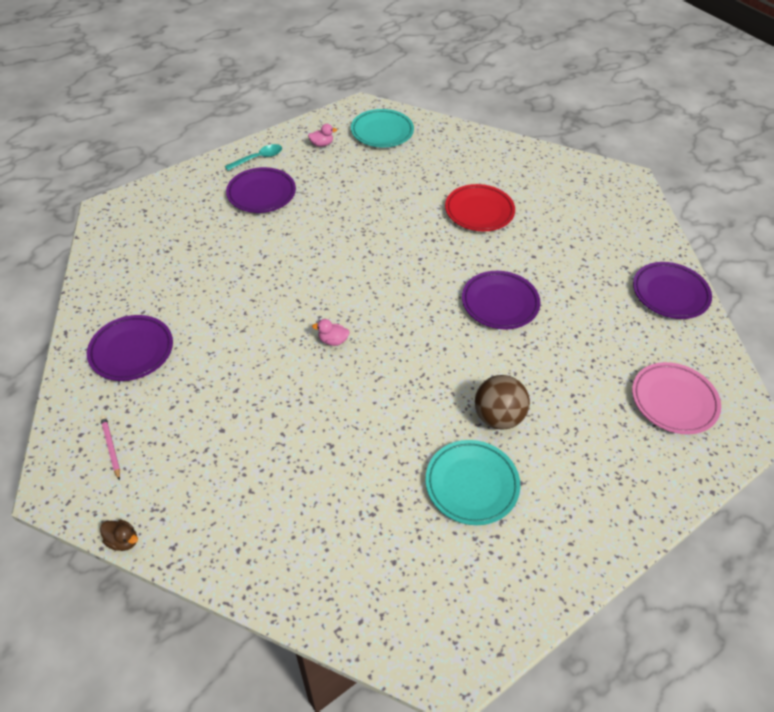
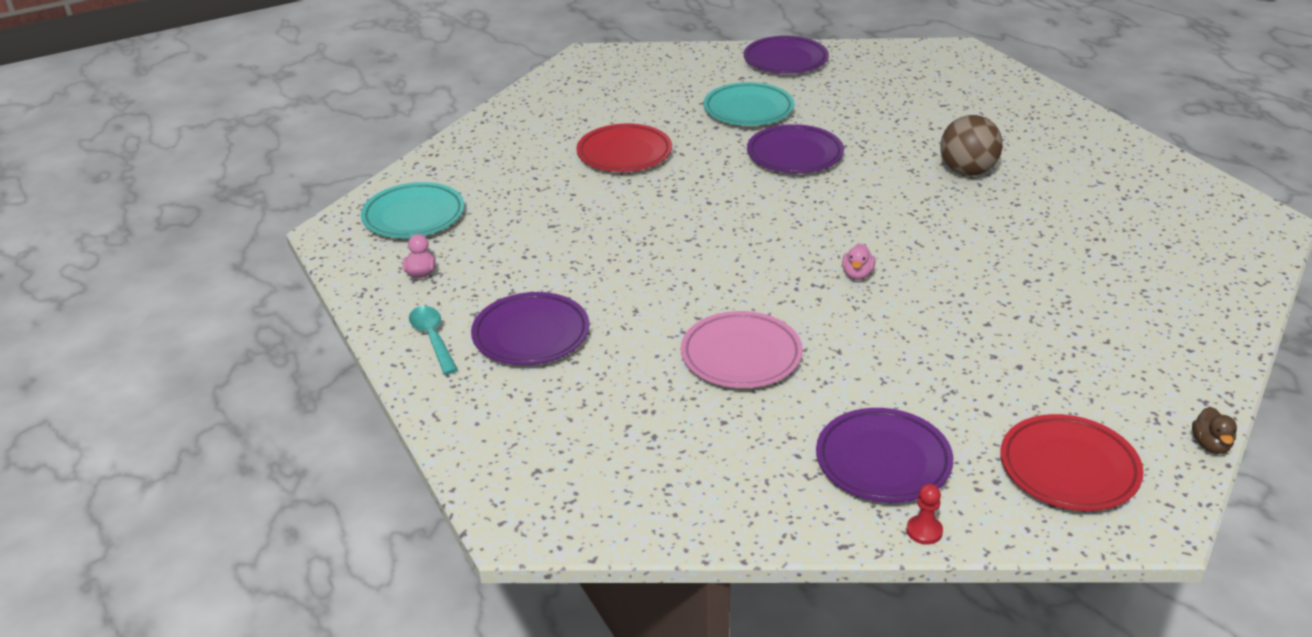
camera: 80 degrees left, 15 degrees down
pink pencil [100,416,120,481] -> red plate [1000,414,1144,511]
brown duck [100,519,138,551] -> brown duck turned 150 degrees clockwise [1192,407,1237,454]
turquoise plate [425,440,520,525] -> turquoise plate moved to [703,82,794,126]
pink plate [632,362,721,435] -> pink plate moved to [681,311,803,388]
none -> red pawn [907,484,943,544]

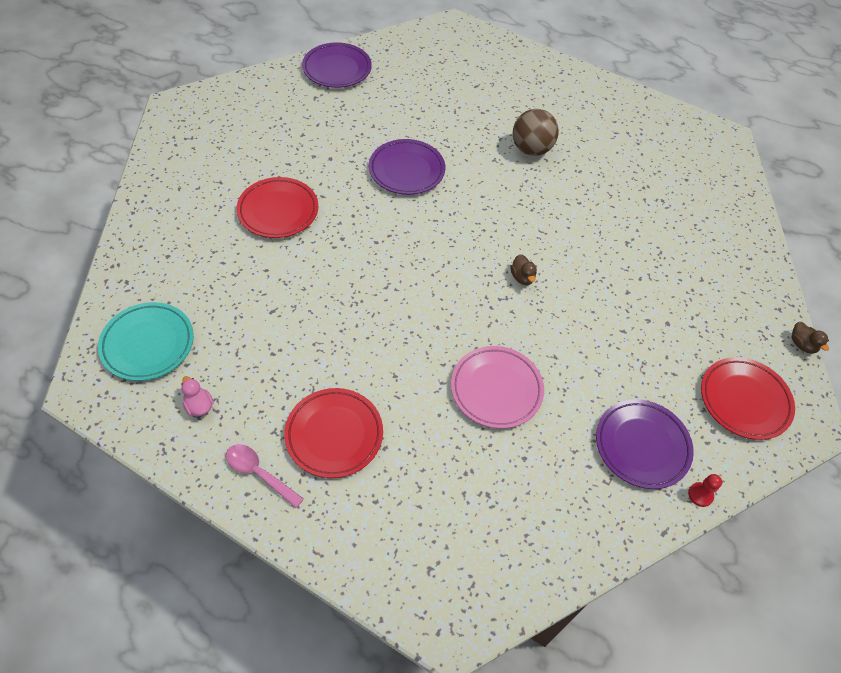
camera: 35 degrees left, 20 degrees up
turquoise spoon [409,306,458,375] -> pink spoon [226,444,304,508]
purple plate [471,292,589,365] -> red plate [284,388,383,478]
turquoise plate [703,82,794,126] -> none
pink duck [842,244,875,280] -> brown duck [511,254,537,285]

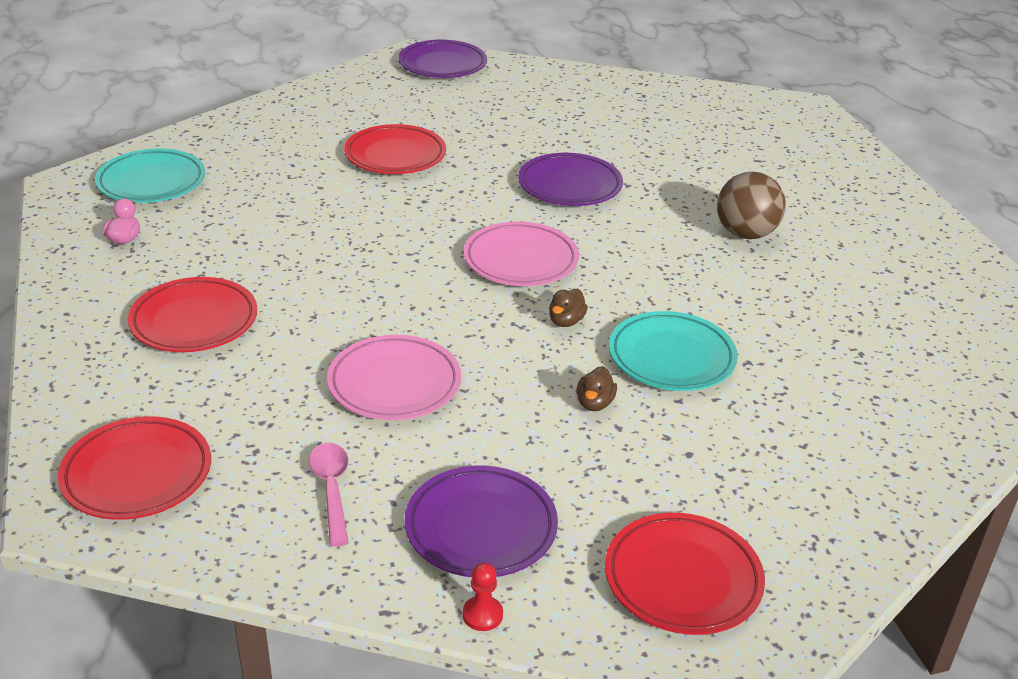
camera: 45 degrees right, 20 degrees down
pink spoon [226,444,304,508] -> pink spoon moved to [309,443,349,547]
purple plate [302,42,372,88] -> purple plate moved to [398,40,487,78]
brown duck [792,322,829,354] -> brown duck moved to [577,366,617,411]
none -> red plate [58,416,211,520]
none -> pink plate [463,222,579,286]
none -> turquoise plate [609,311,738,391]

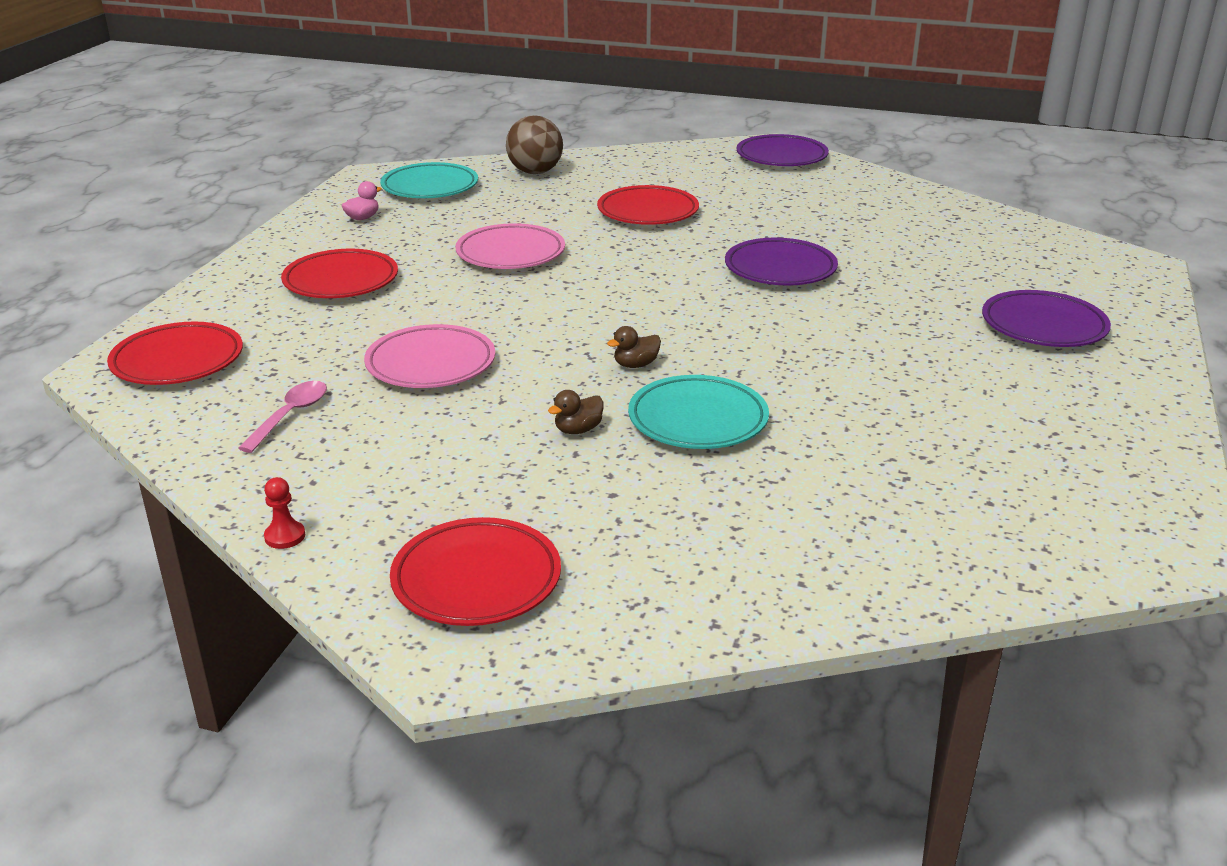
camera: 35 degrees right, 5 degrees down
purple plate [405,466,558,577] -> purple plate moved to [982,290,1111,347]
pink plate [463,222,579,286] -> pink plate moved to [455,223,565,269]
brown ball [717,172,786,239] -> brown ball moved to [506,115,563,174]

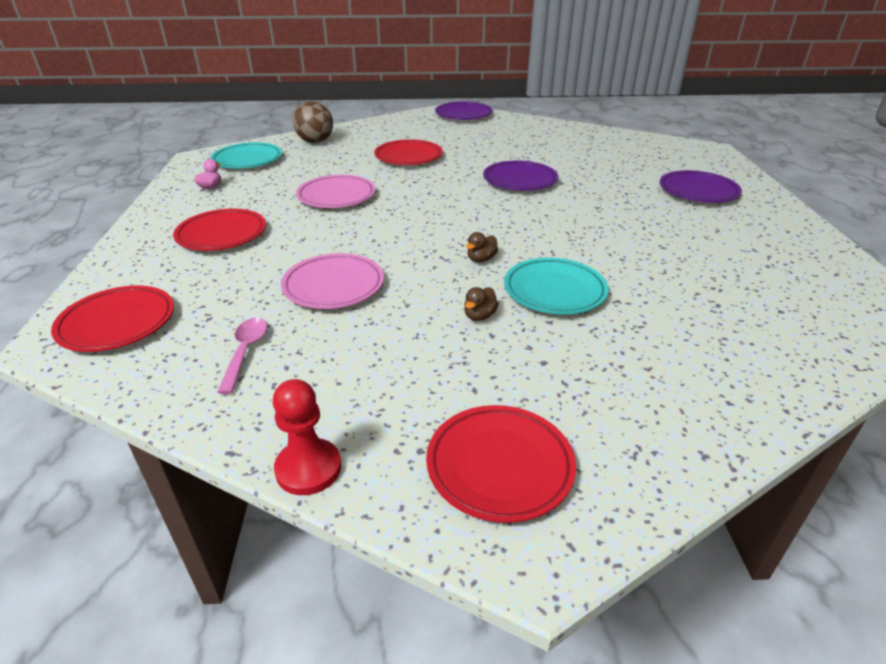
camera: 20 degrees left, 5 degrees up
red pawn [264,477,305,549] -> red pawn [273,379,341,495], size x1.78

